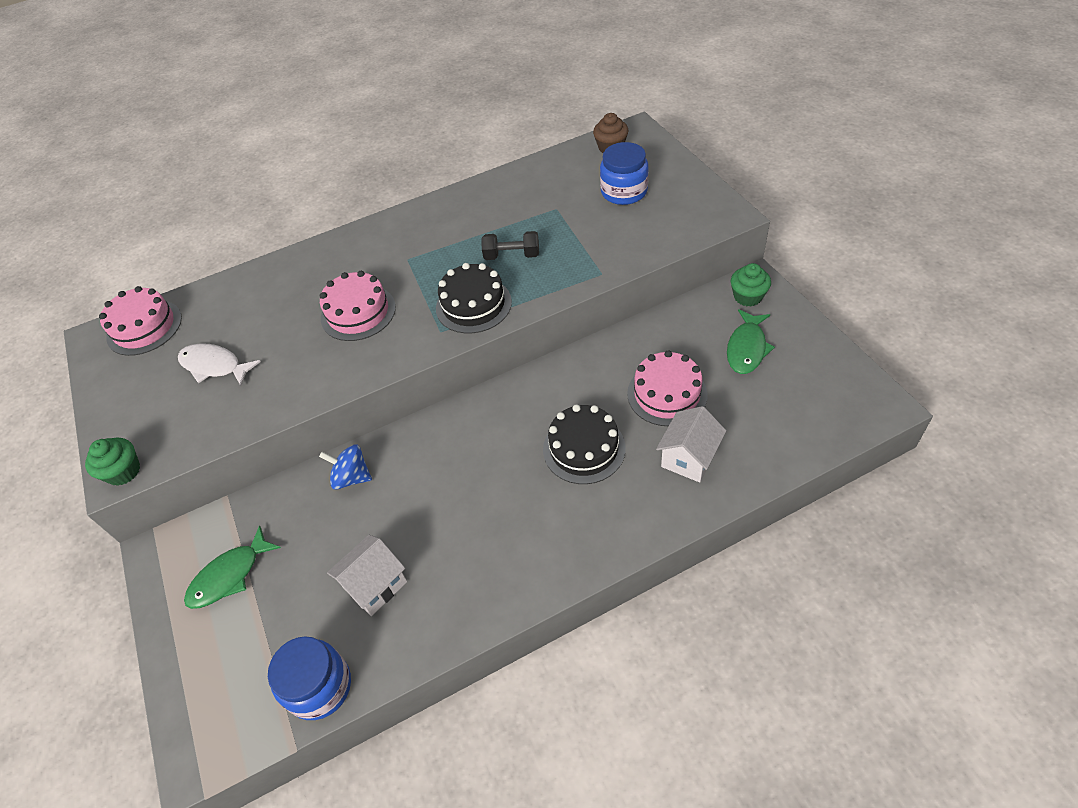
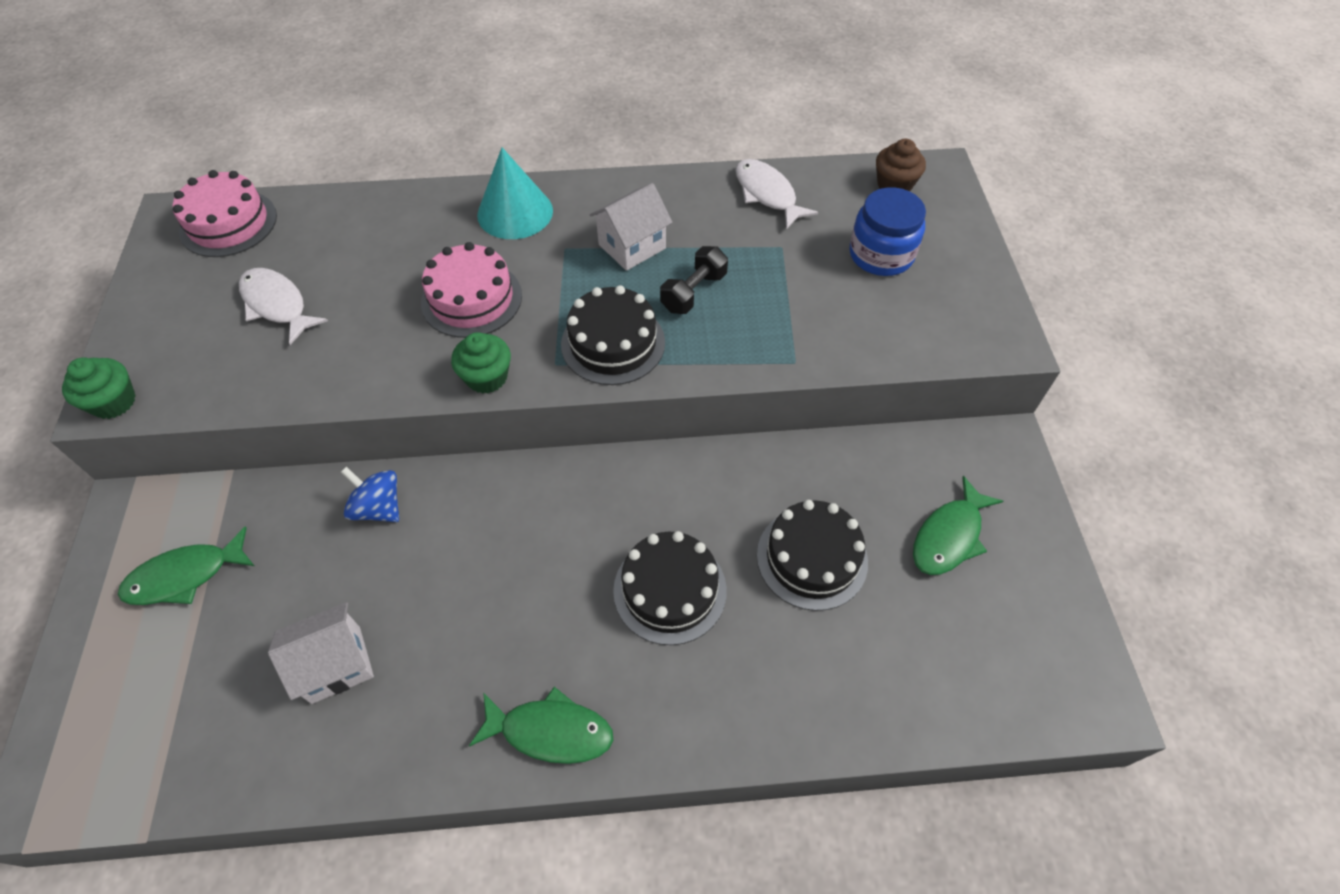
camera: 15 degrees right, 5 degrees up
blue jar [268,636,351,720] -> none
black dumbbell [481,231,539,260] -> black dumbbell turned 75 degrees counterclockwise [660,246,728,314]
pink cake [627,350,708,426] -> black cake [757,500,868,611]
white house [656,406,726,483] -> white house moved to [590,183,673,271]
green cupcake [731,263,771,307] -> green cupcake moved to [451,332,511,394]
none -> green fish [469,687,614,764]
none -> turquoise cone [477,148,553,239]
none -> white fish [736,159,818,229]

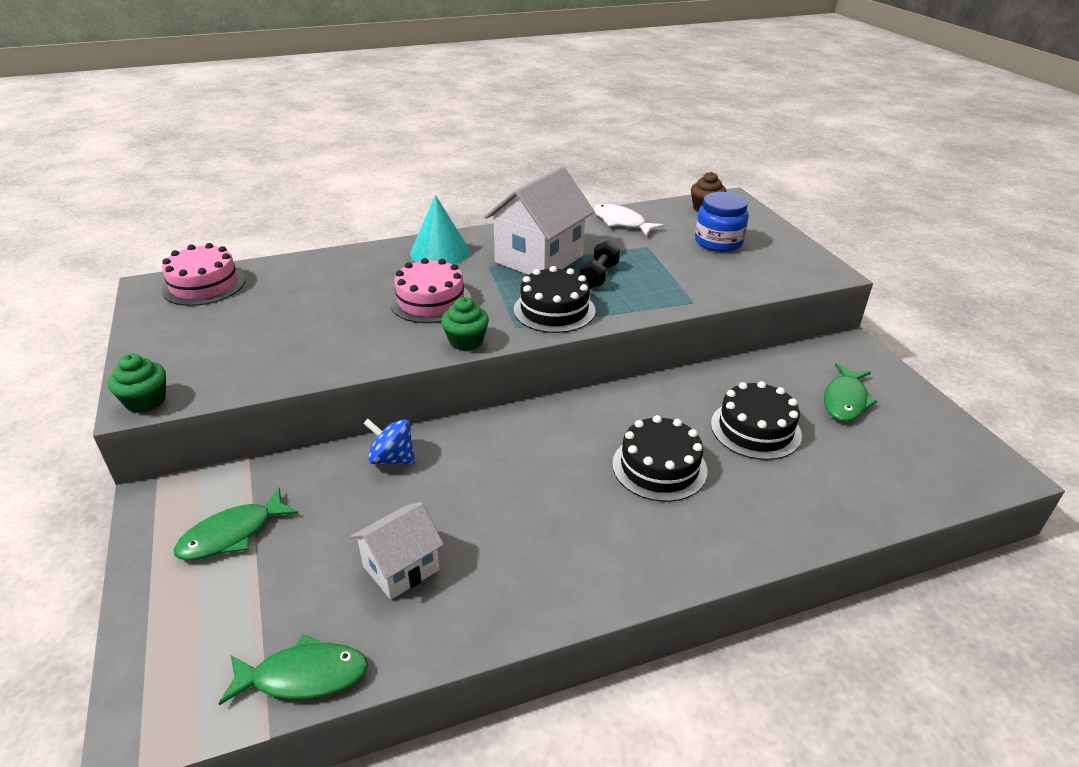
camera: 15 degrees left, 20 degrees down
white fish [239,268,328,345] -> none
green fish [469,687,614,764] -> green fish moved to [218,634,368,705]
white house [590,183,673,271] -> white house [484,166,595,275], size x1.72

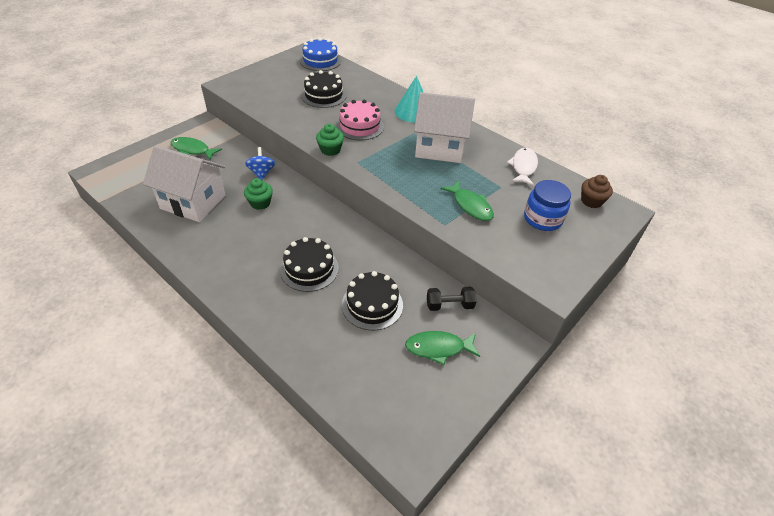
camera: 60 degrees right, 10 degrees up
green cupcake [108,354,166,413] -> green cupcake moved to [244,178,273,210]
pink cake [162,243,245,306] -> blue cake [300,38,341,71]
green fish [218,634,368,705] -> green fish moved to [441,180,494,221]
white house [350,502,444,600] -> white house [143,145,226,222], size x1.72
black cake [514,266,596,333] -> black cake moved to [301,70,347,108]
black dumbbell [579,241,620,289] -> black dumbbell moved to [427,287,477,311]

